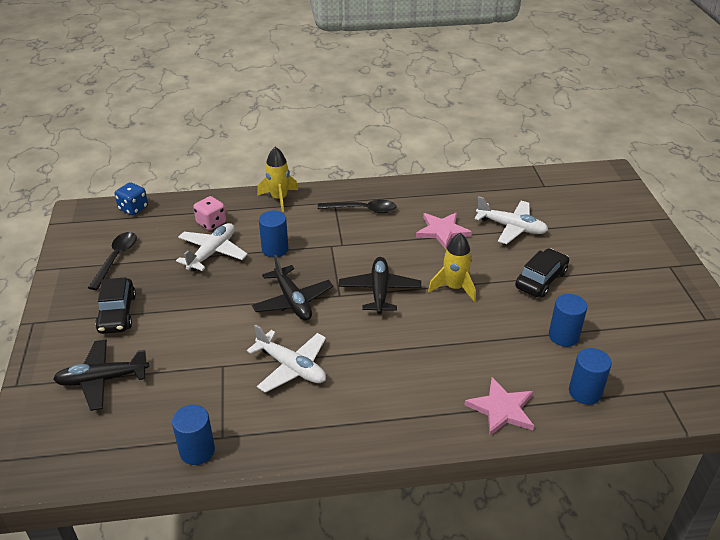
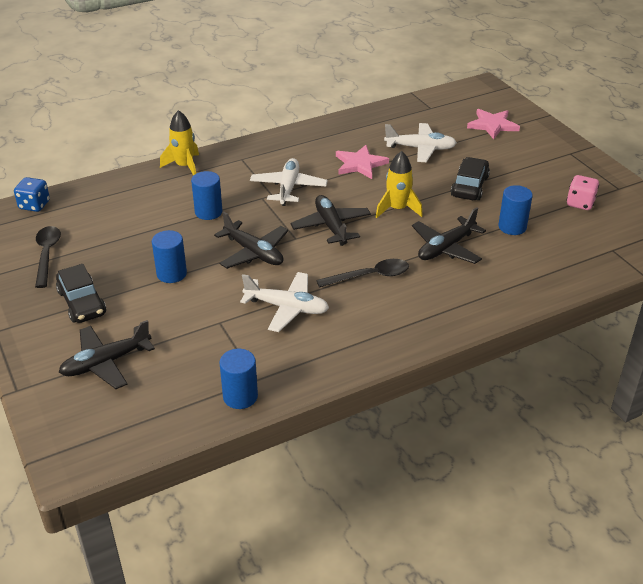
camera: 20 degrees left, 0 degrees up
white plane [176,223,248,271] -> white plane moved to [250,158,327,206]
pink dice [193,196,226,230] -> pink dice moved to [567,175,599,210]
black spoon [318,200,397,213] -> black spoon moved to [316,259,409,288]
pink star [464,377,534,436] -> pink star moved to [467,109,520,139]
blue cylinder [569,348,612,405] -> blue cylinder moved to [152,230,187,283]
none -> black plane [412,207,486,264]

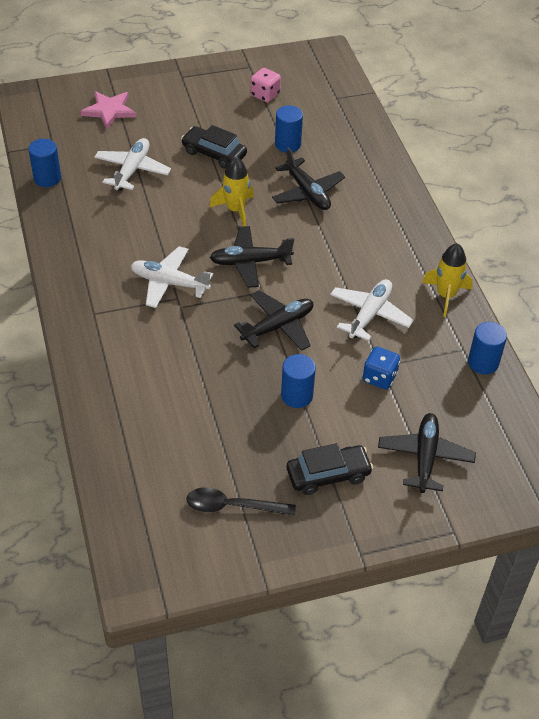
camera: 80 degrees left, 10 degrees up
blue dice [14,177,50,212] -> blue dice moved to [363,347,400,389]
black plane [59,320,155,389] -> black plane turned 150 degrees counterclockwise [378,413,476,493]
yellow rocket [160,110,199,176] -> yellow rocket moved to [422,243,473,317]
blue cylinder [191,171,223,220] -> blue cylinder moved to [28,139,61,187]
black spoon [316,259,409,288] -> none
pink star [336,145,389,179] -> none

